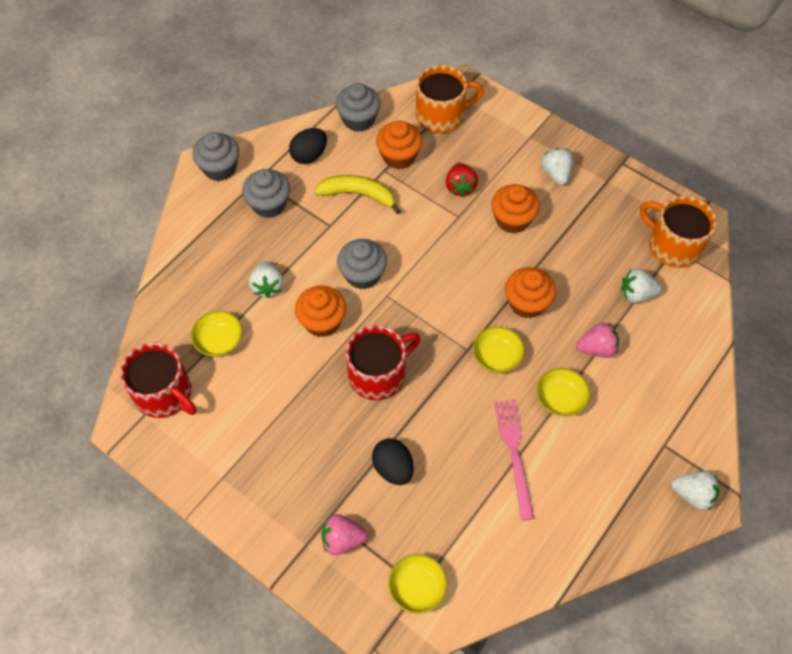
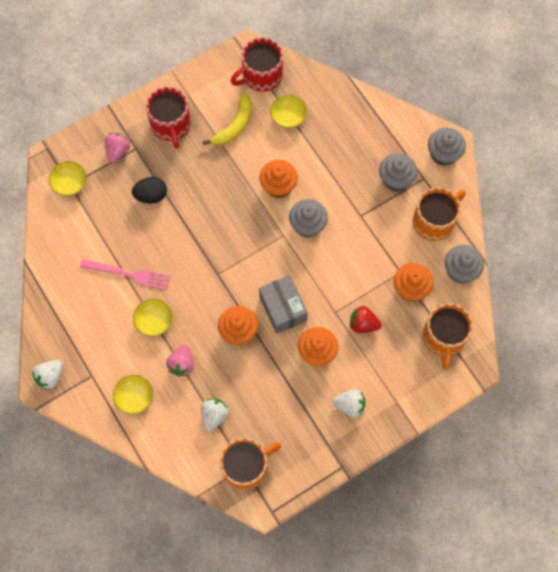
camera: 110 degrees right, 10 degrees up
white strawberry [249,261,284,298] -> none
black egg [289,128,327,164] -> orange mug [413,187,466,241]
yellow banana [314,175,401,215] -> yellow banana moved to [202,92,252,146]
red mug [346,325,421,400] -> red mug moved to [146,87,191,149]
yellow bowl [473,326,525,373] -> yellow bowl moved to [113,375,154,415]
none -> grey box [259,275,308,334]

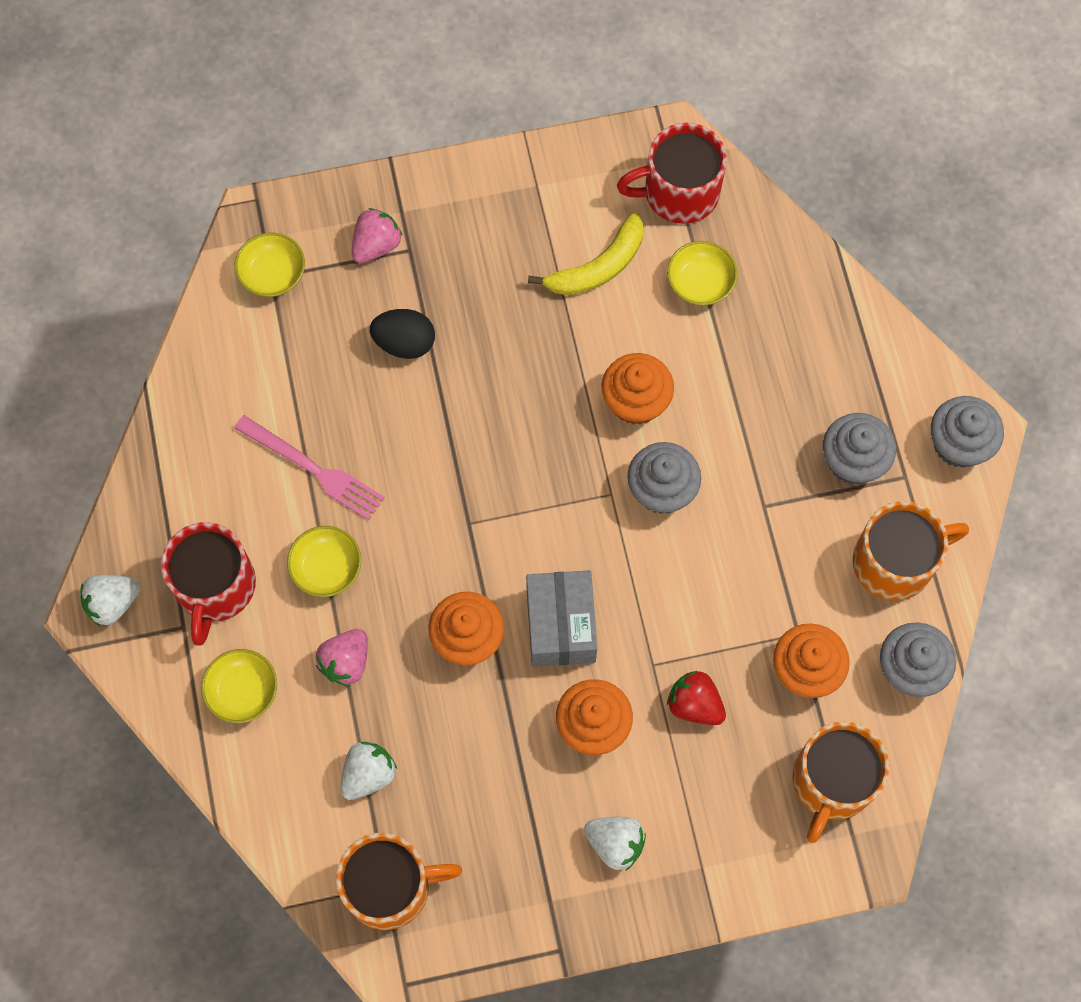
camera: 20 degrees right, 0 degrees up
red mug [146,87,191,149] -> red mug moved to [161,522,256,645]

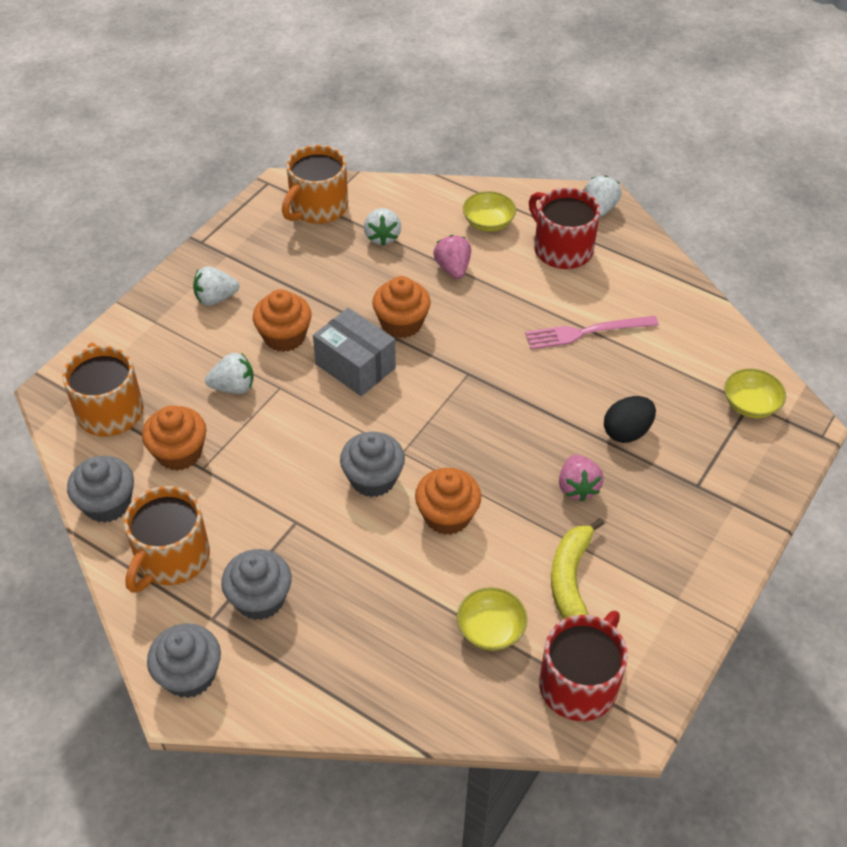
camera: 135 degrees right, 20 degrees down
yellow bowl [287,526,361,597] -> none
pink strawberry [352,208,402,263] -> pink strawberry moved to [559,455,604,502]
red strawberry [667,671,726,725] -> white strawberry [205,353,254,394]

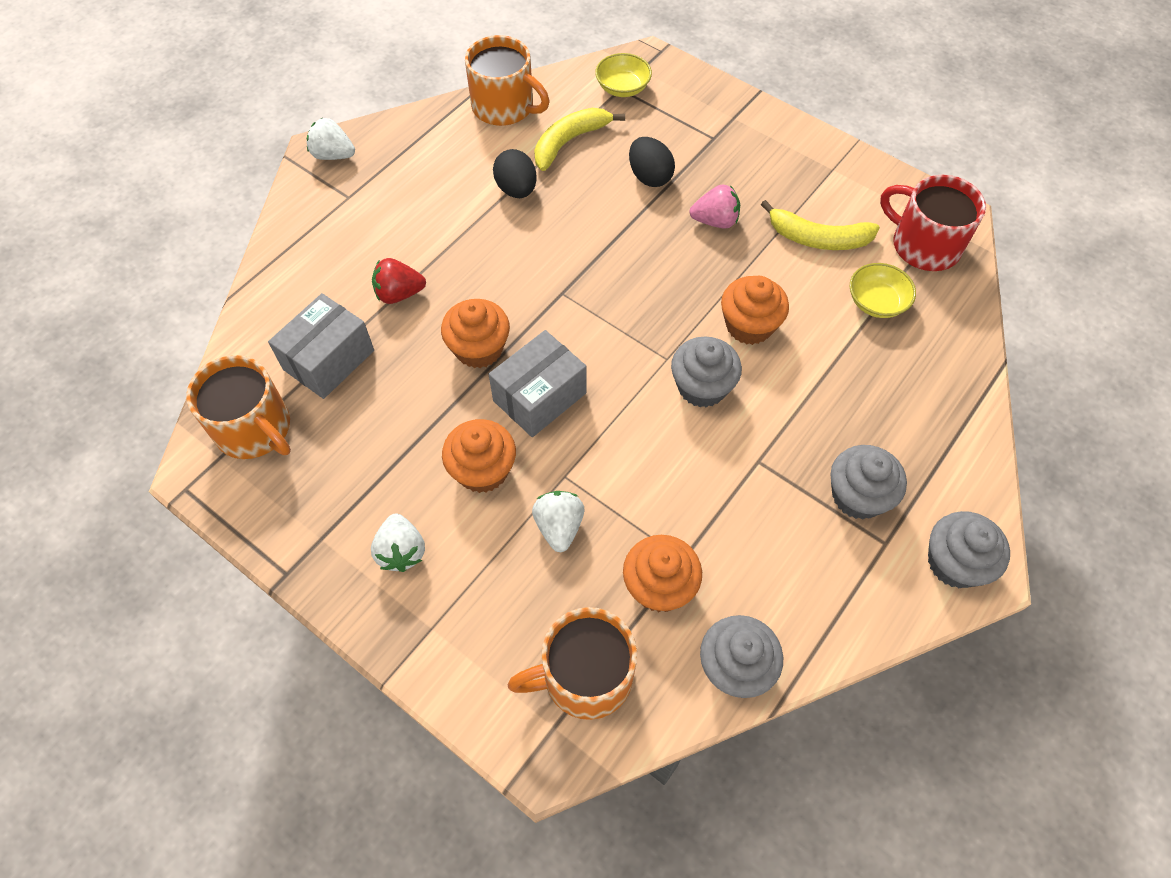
camera: 85 degrees left, 10 degrees up
orange mug [124,486,210,593] -> orange mug moved to [465,35,550,126]
white strawberry [364,208,401,246] -> grey box [268,293,374,399]
pink strawberry [433,235,471,279] -> red strawberry [372,258,426,304]
yellow bowl [463,191,516,232] -> none
pink fork [525,316,659,349] -> black egg [493,149,537,198]
red mug [529,188,600,269] -> none
none -> yellow banana [534,108,625,171]

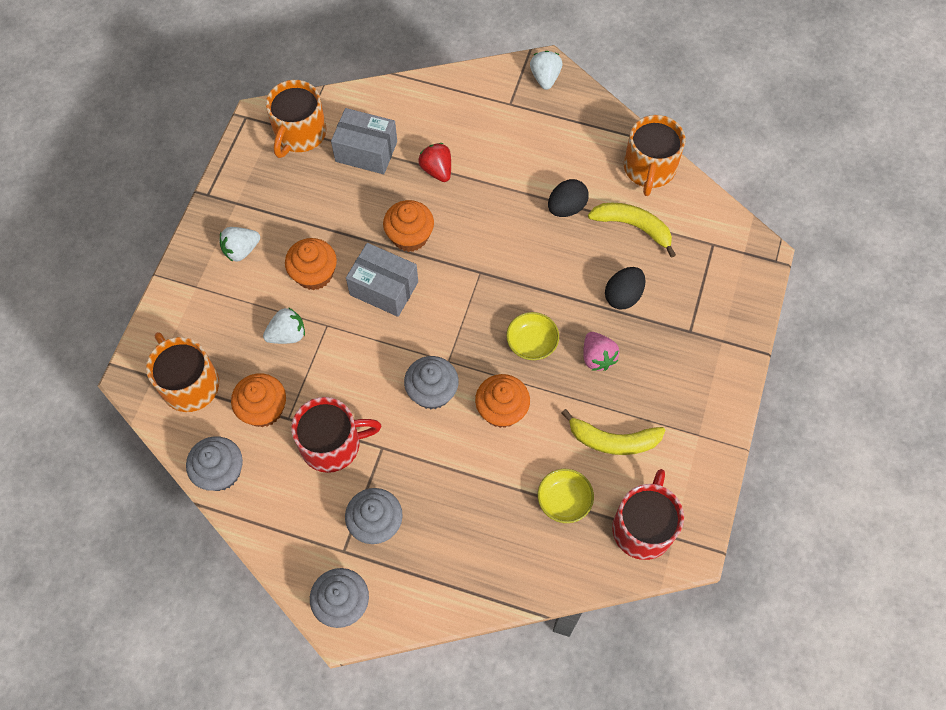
camera: 70 degrees right, 5 degrees up
yellow bowl [595,53,652,97] -> yellow bowl moved to [506,312,559,360]
yellow banana [761,200,880,250] -> yellow banana turned 75 degrees counterclockwise [562,409,665,455]
none -> red mug [291,397,381,473]

